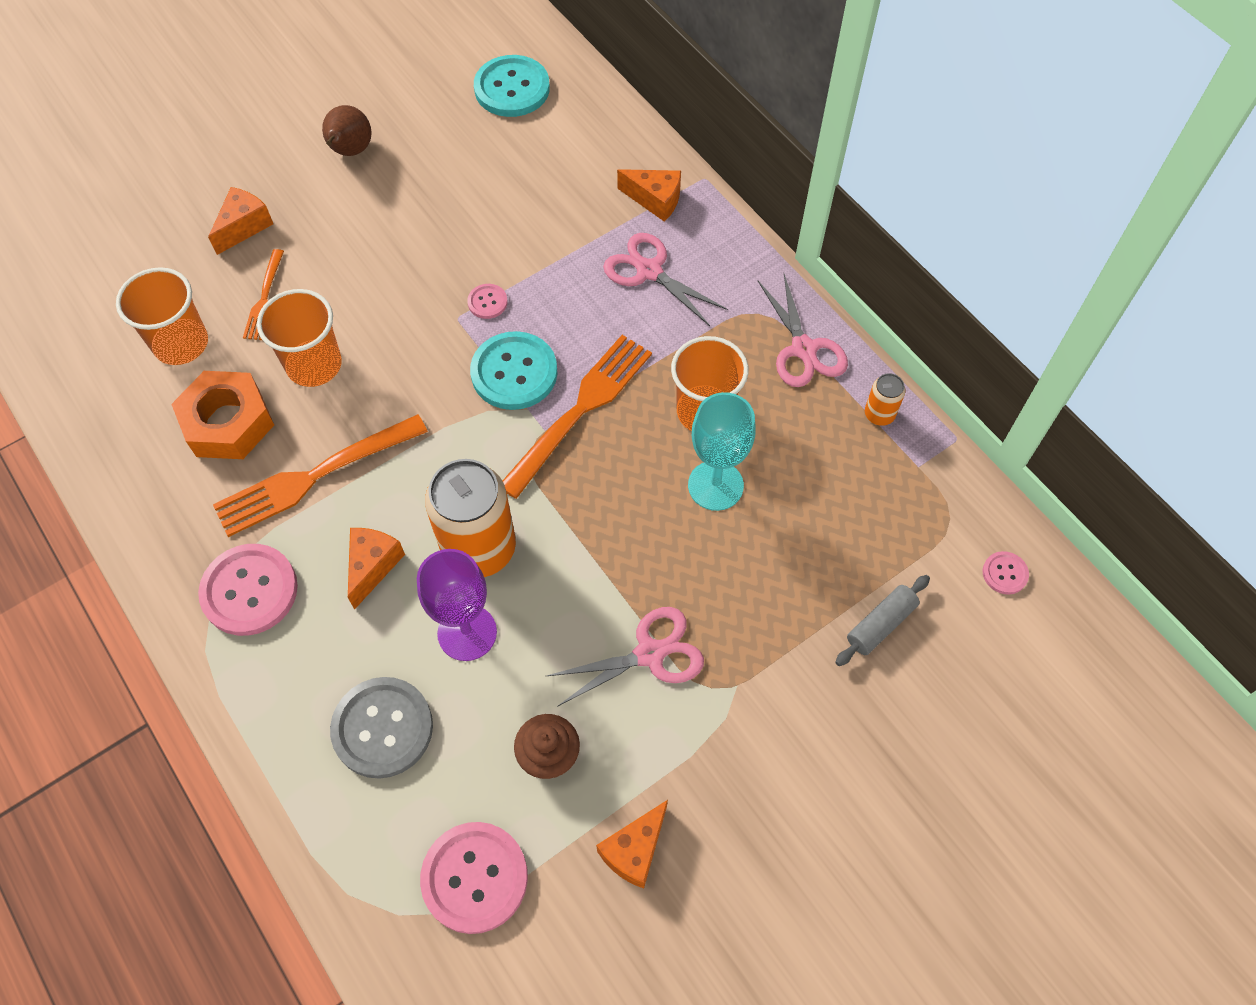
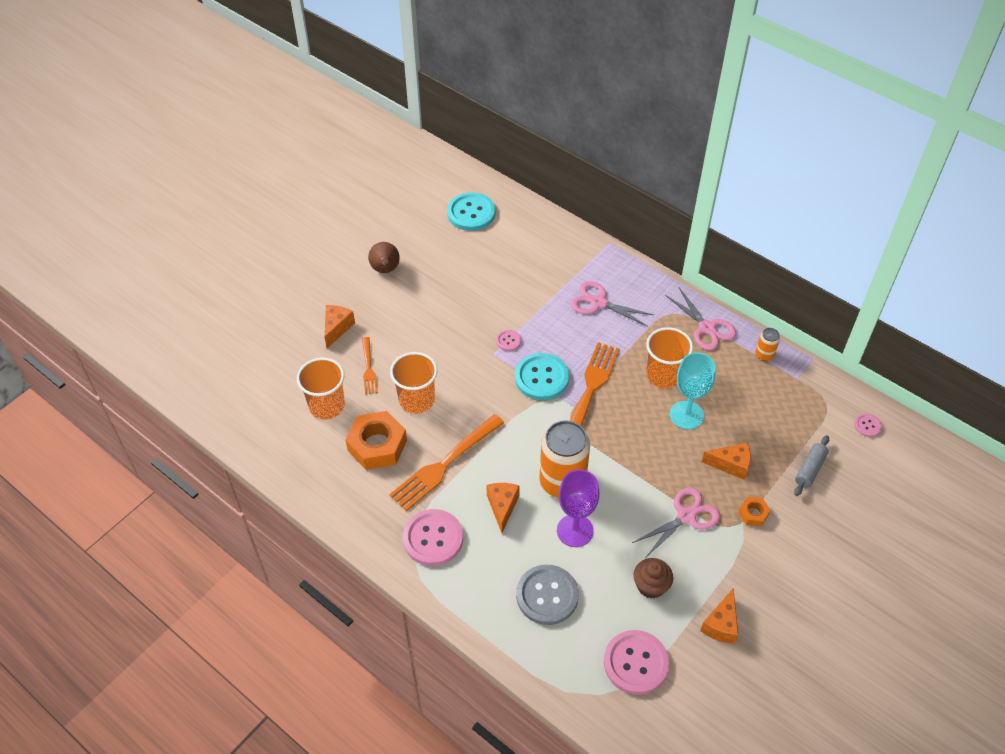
camera: 15 degrees left, 10 degrees down
orange cheese [617,169,681,222] -> orange cheese moved to [702,442,751,480]
none -> orange nut [738,497,771,526]

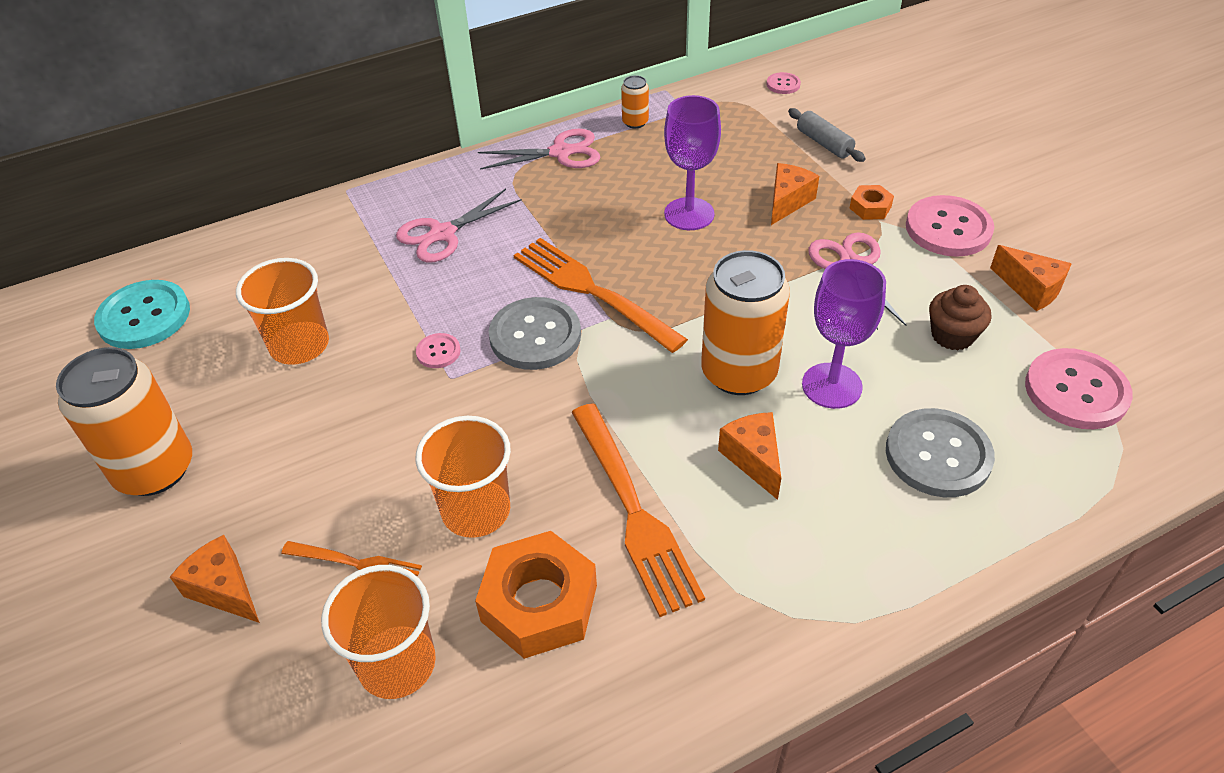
camera: 65 degrees left, 5 degrees down
brown pear [368,242,400,273] -> orange can [56,347,192,496]
pink button [403,509,463,566] -> pink button moved to [906,195,994,257]
orange cheese [487,483,520,533] -> orange cheese turned 45 degrees clockwise [718,412,781,500]
turquoise button [515,353,569,400] -> grey button [489,297,581,370]
orange cup [646,327,693,388] -> orange cup moved to [236,258,329,365]
turquoise goblet [670,352,716,430] -> purple goblet [664,95,721,230]

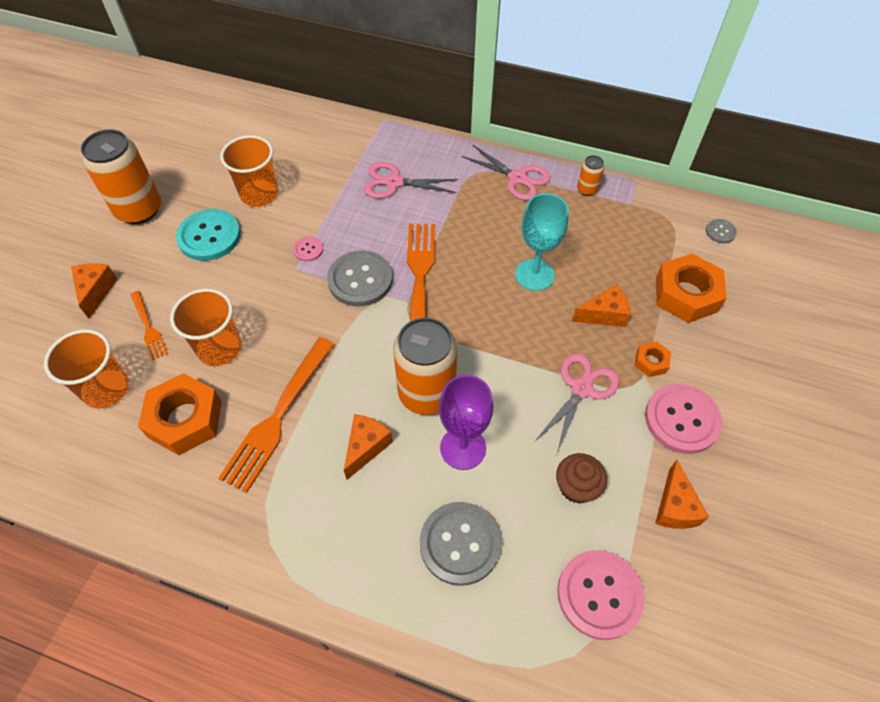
camera: 45 degrees right, 10 degrees up
turquoise button [94,280,190,349] -> turquoise button moved to [176,209,241,261]
purple goblet [664,95,721,230] -> turquoise goblet [515,193,569,291]
pink button [767,72,801,94] -> grey button [706,219,737,243]
grey rolling pin [788,108,866,162] -> orange nut [656,254,727,323]

